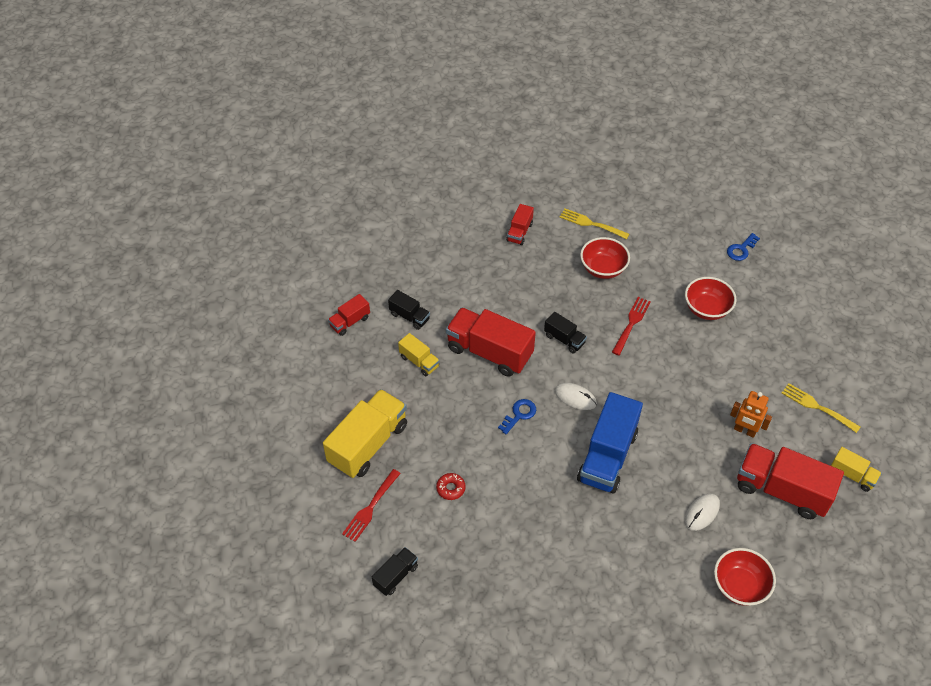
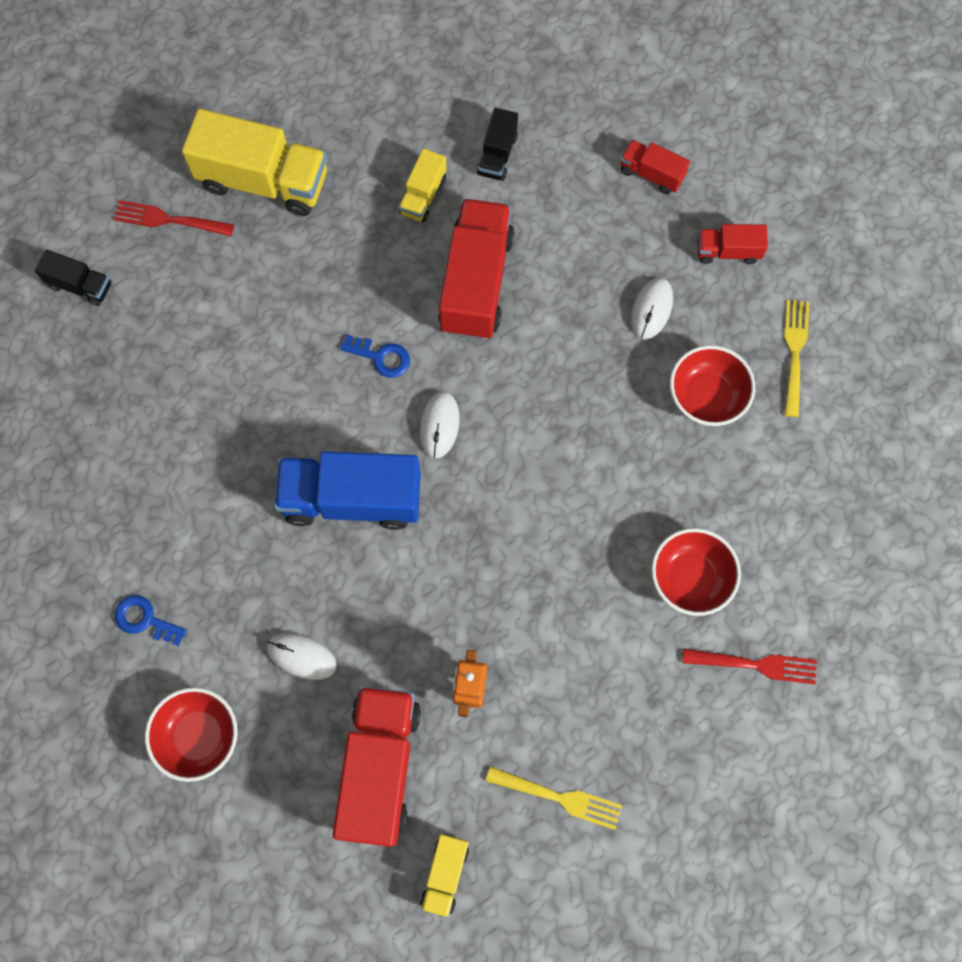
camera: 70 degrees right, 20 degrees up
red truck [328,294,370,336] -> red truck moved to [620,140,690,194]
red donut [436,473,466,500] -> none
black truck [544,312,587,354] -> none
red fork [612,297,651,355] -> red fork moved to [683,649,817,684]
blue key [727,233,760,261] -> blue key moved to [115,595,187,646]
yellow fork [782,383,860,433] -> yellow fork turned 90 degrees clockwise [486,766,622,830]
none -> white mouse [631,278,673,339]

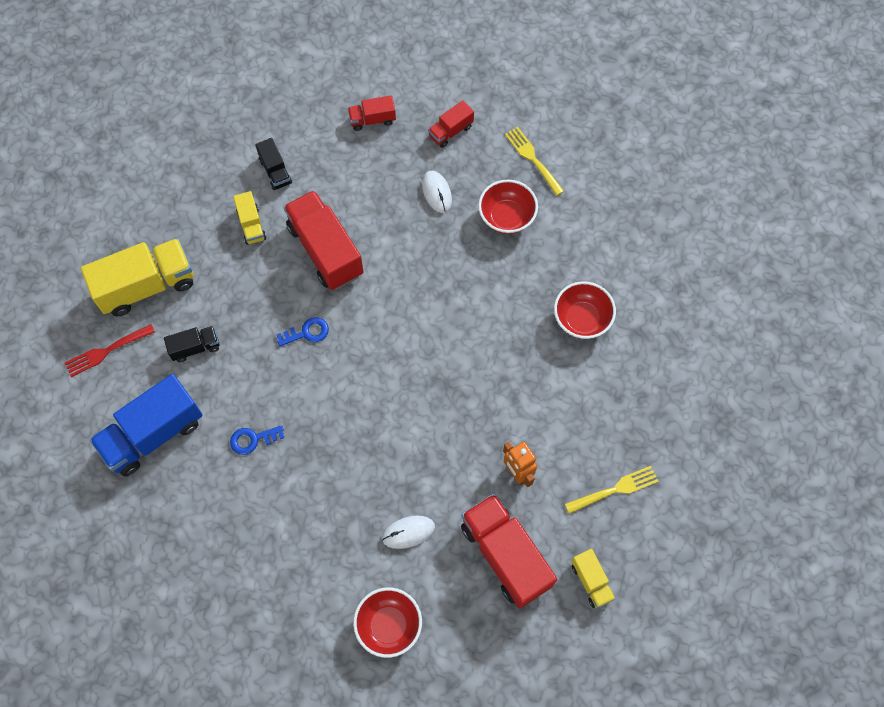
camera: 40 degrees left, 5 degrees down
black truck [35,249,112,306] -> black truck moved to [164,326,219,362]
blue key [115,595,187,646] -> blue key moved to [230,425,284,455]
blue truck [274,452,421,530] -> blue truck moved to [90,374,203,476]
white mouse [420,391,460,459] -> none
red fork [683,649,817,684] -> none

